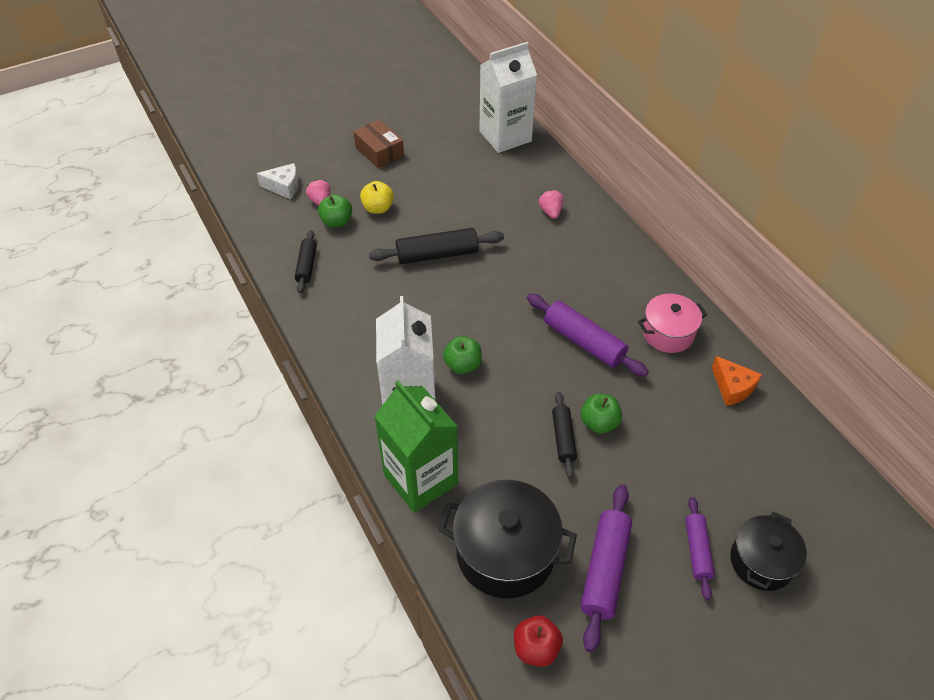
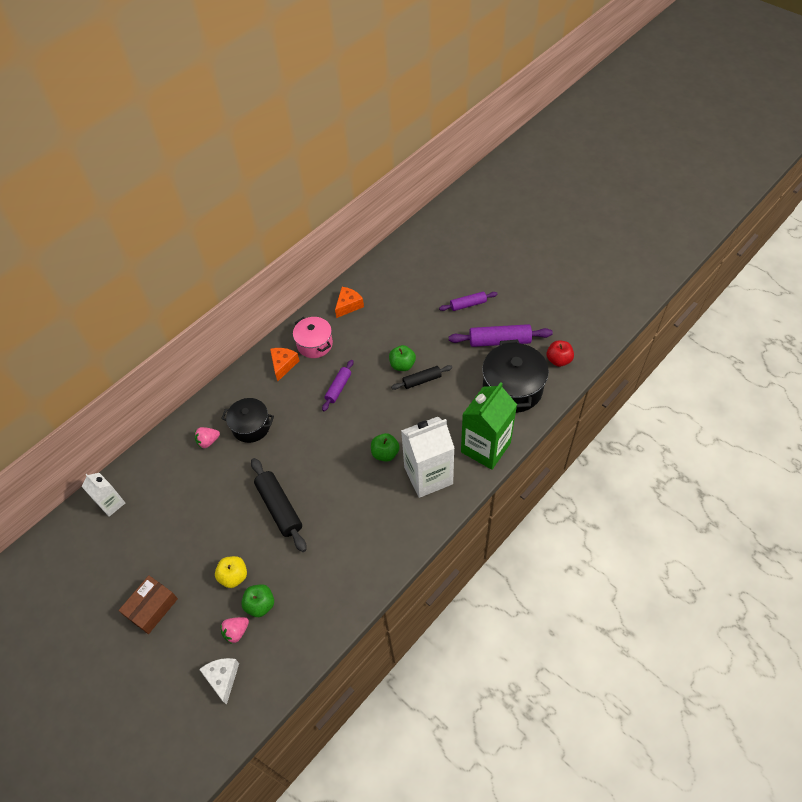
camera: 105 degrees left, 5 degrees up
black rolling pin [295,230,317,293] -> none
white carton [480,42,537,153] -> white carton [82,473,125,517], size x0.54
purple rolling pin [527,293,649,377] -> purple rolling pin [322,360,353,411], size x0.61
black pot [730,511,807,591] -> black pot moved to [221,398,274,443]
none -> orange cheese [270,348,299,381]

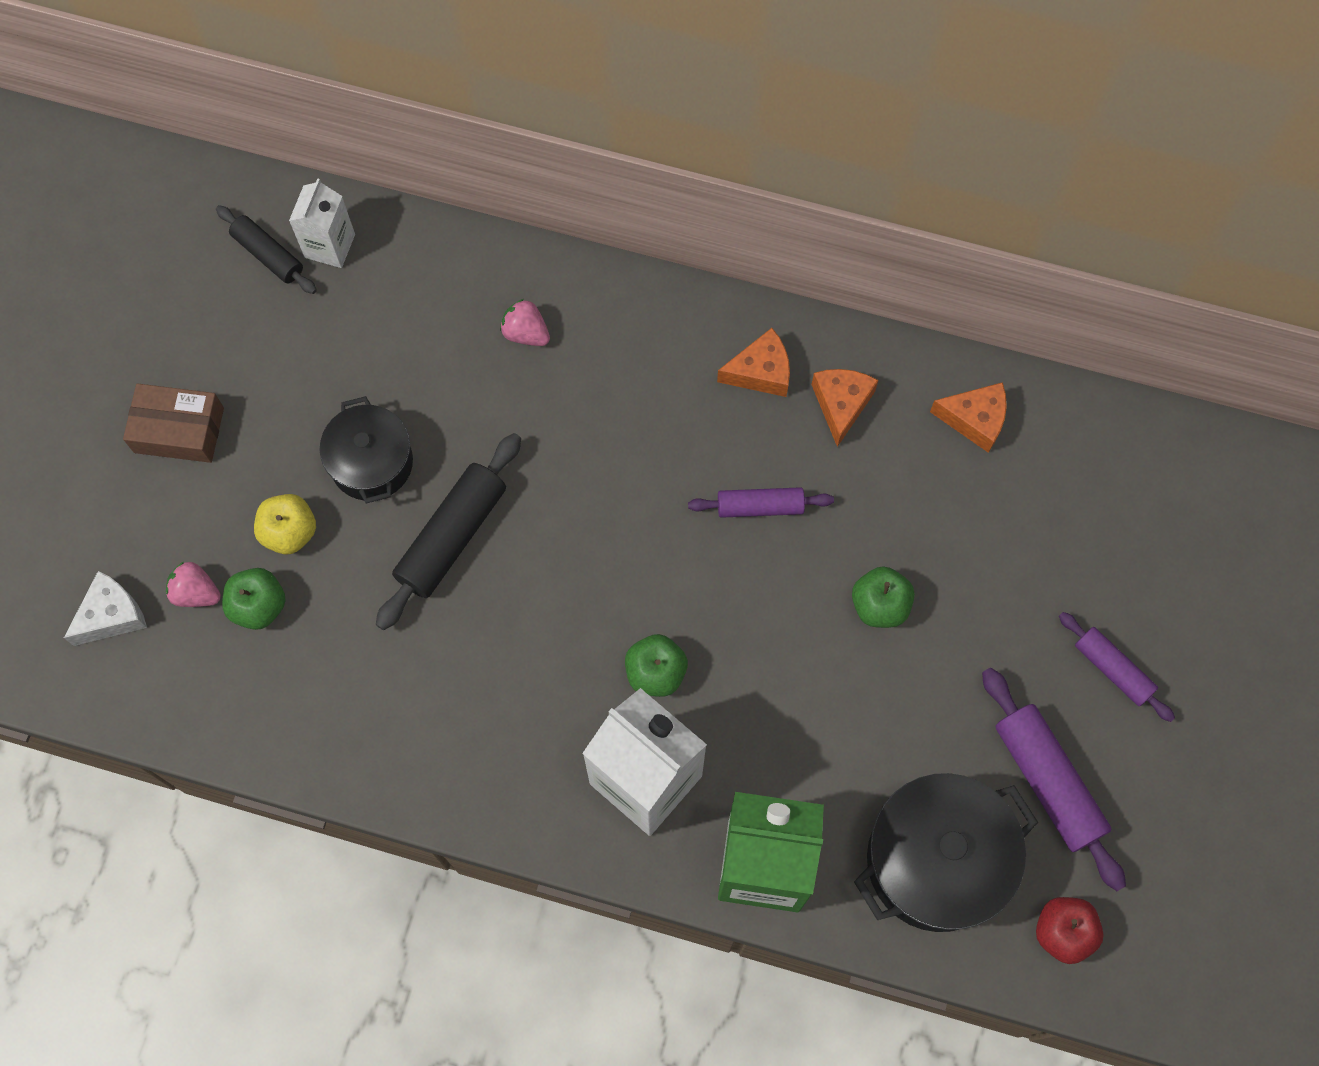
camera: 60 degrees right, 15 degrees up
black pot [221,398,274,443] -> black pot moved to [320,396,413,504]
pink pot [293,317,333,358] -> orange cheese [811,369,879,447]
black rolling pin [391,365,452,390] -> black rolling pin moved to [216,205,317,294]

